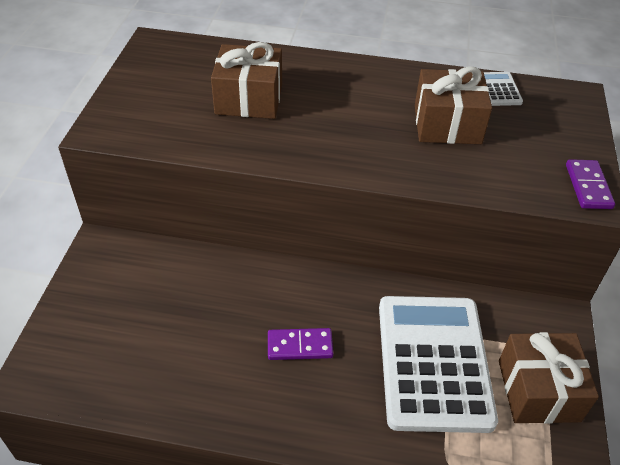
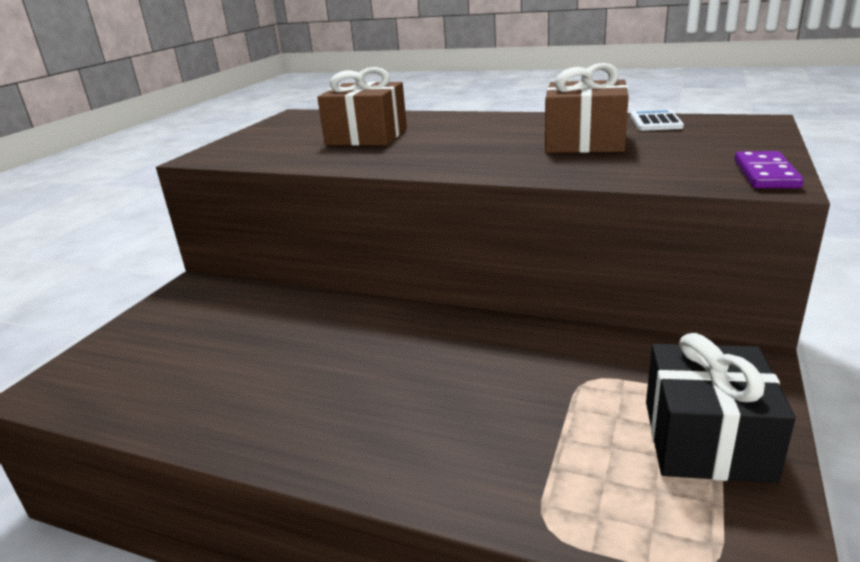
camera: 15 degrees right, 20 degrees down
purple domino [268,328,333,360] -> none
white calculator [379,296,498,433] -> none
brown gift [499,332,599,424] -> black gift [646,333,796,483]

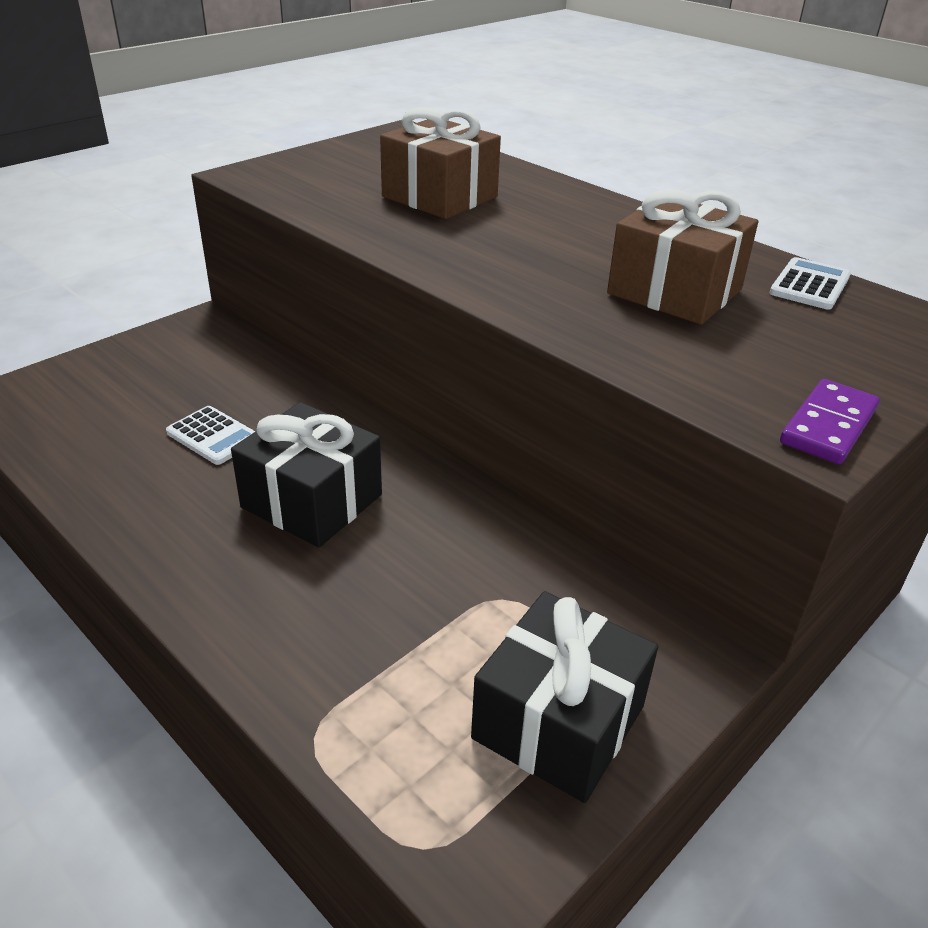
camera: 20 degrees right, 10 degrees up
none -> white calculator [166,406,256,465]
none -> black gift [231,402,382,548]

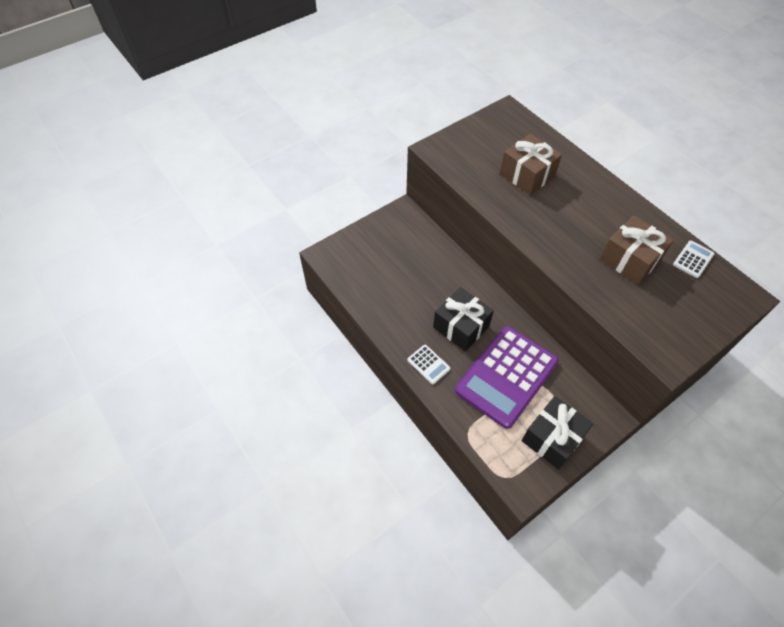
camera: 10 degrees right, 20 degrees up
white calculator [166,406,256,465] -> white calculator moved to [407,345,451,384]
purple domino [780,379,880,464] -> none
none -> purple calculator [455,326,559,429]

